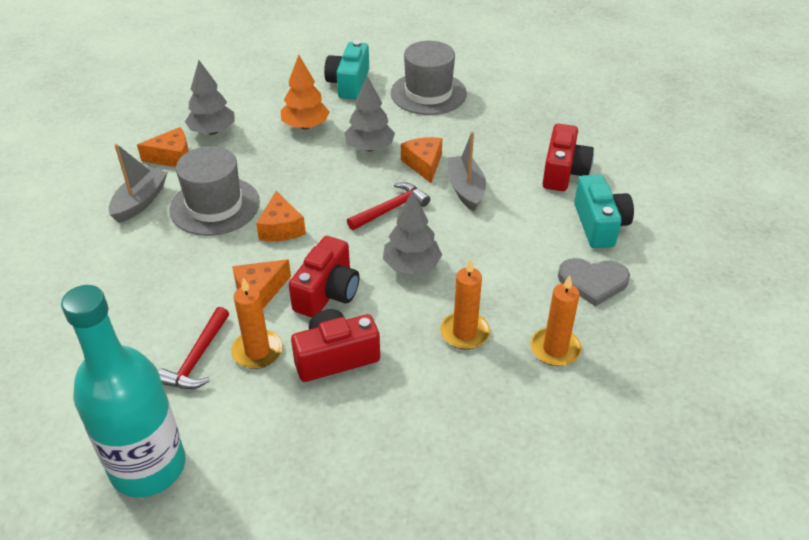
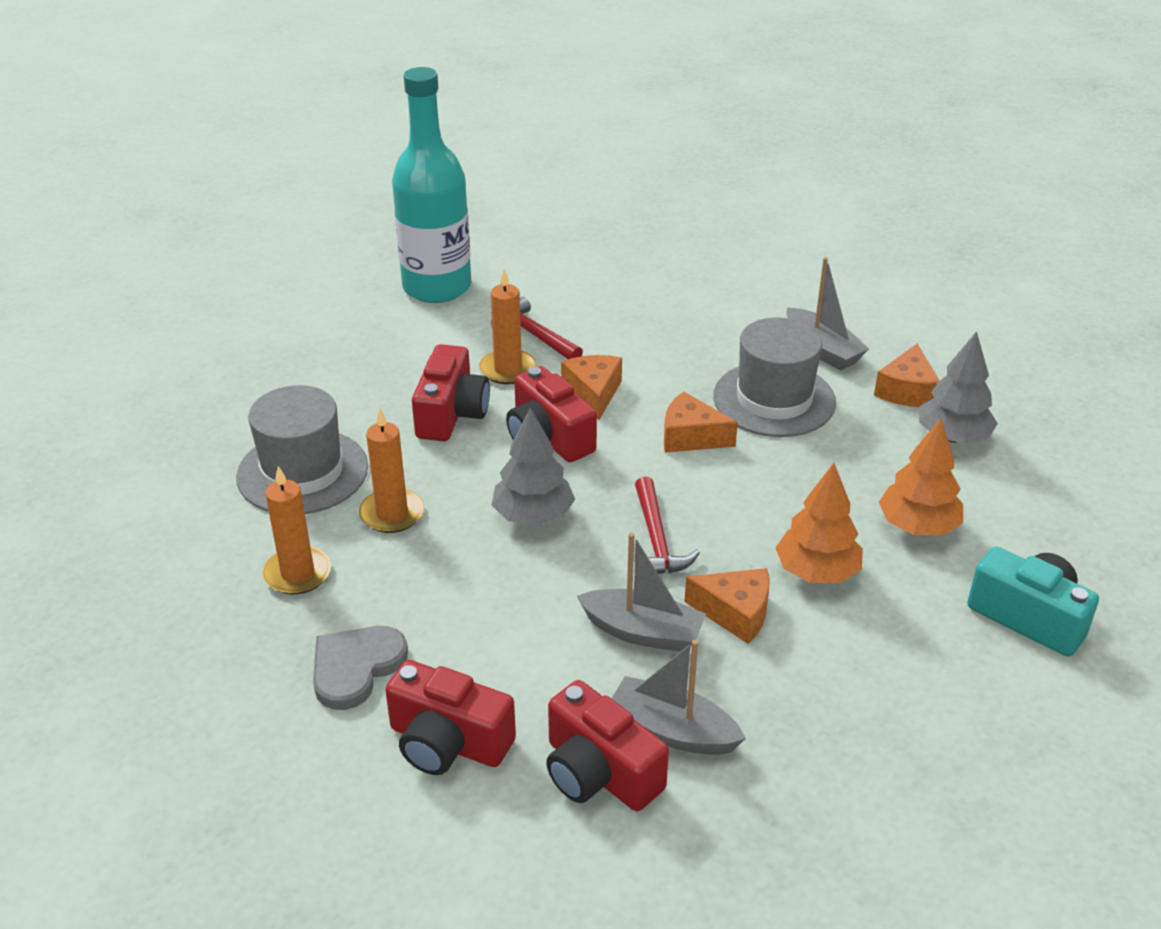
camera: 120 degrees right, 5 degrees down
grey tree [344,76,395,151] -> orange tree [775,463,863,583]
grey hat [391,41,467,115] -> grey hat moved to [236,385,368,514]
turquoise camera [574,174,634,248] -> red camera [385,660,516,775]
none -> grey boat [611,640,746,755]

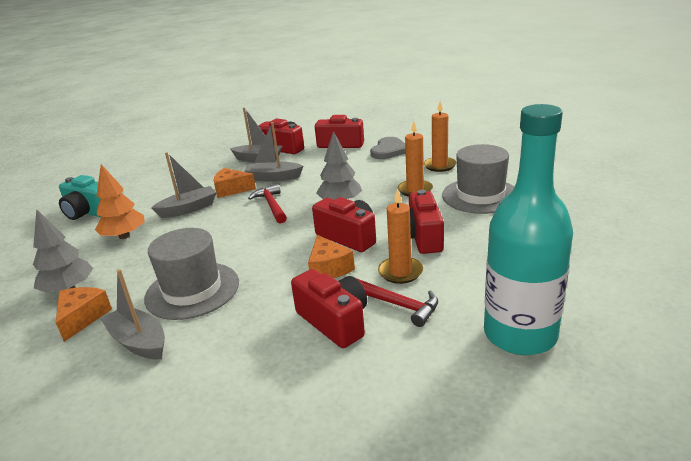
camera: 170 degrees right, 10 degrees down
orange cheese [664,391,738,453] -> none
orange tree [775,463,863,583] -> grey boat [151,152,217,218]
none -> red camera [291,269,367,348]

